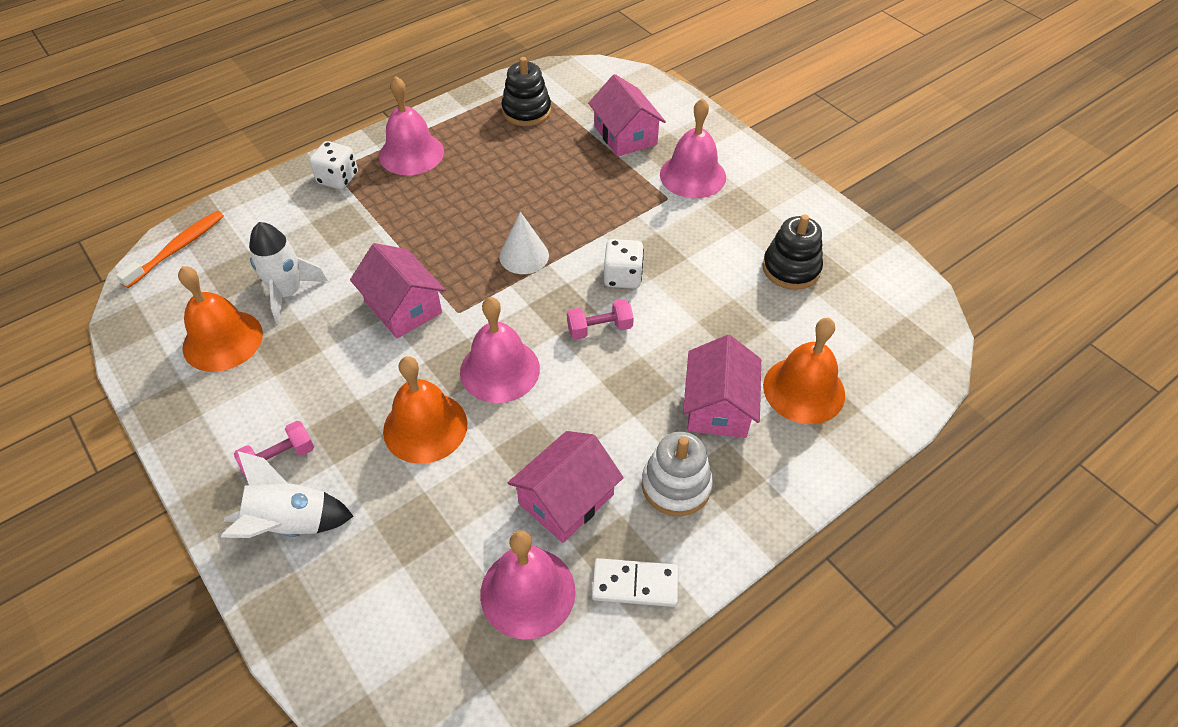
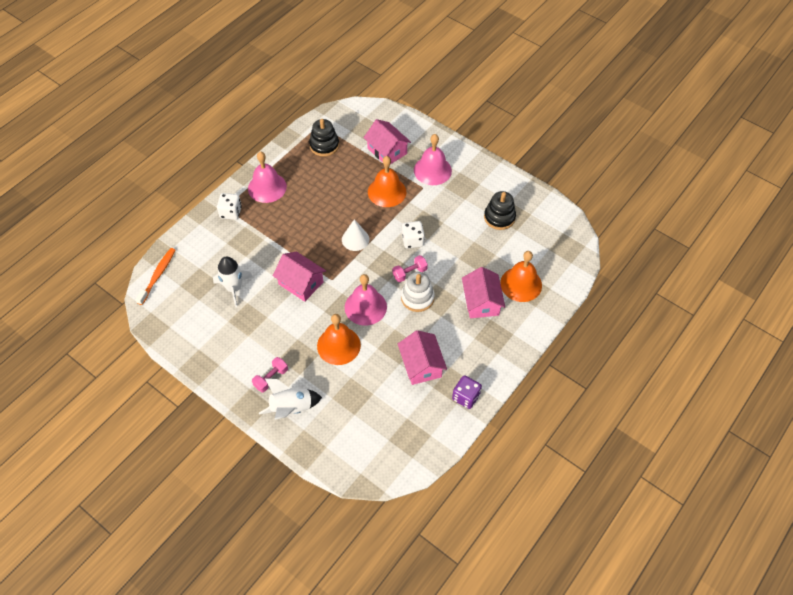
camera: 15 degrees left, 5 degrees up
orange bell [178,266,263,372] -> orange bell moved to [368,156,406,207]
pink bell [480,530,576,640] -> none
pink house [508,431,624,543] -> pink house turned 45 degrees counterclockwise [398,330,447,385]
white domino [592,558,678,607] -> purple dice [452,375,482,409]
white stacking toy [642,432,713,516] -> white stacking toy moved to [401,272,435,312]

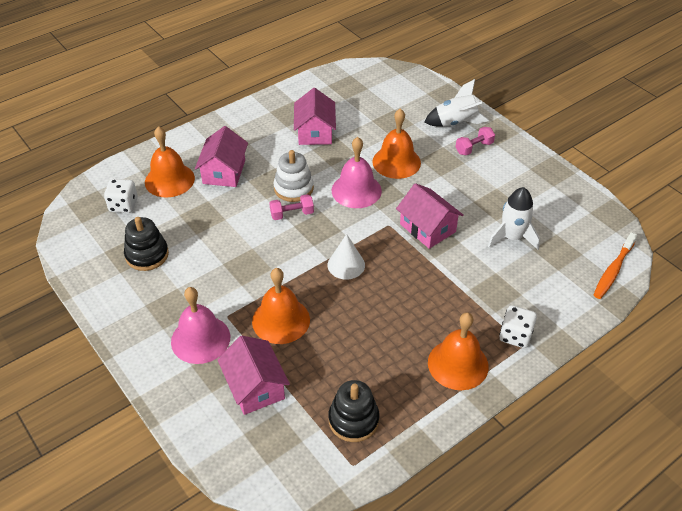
camera: 165 degrees left, 10 degrees down
pink bell [248,151,287,203] -> orange bell [428,312,489,390]
white dice [402,221,425,249] -> white dice moved to [104,179,138,213]
purple dice [452,375,482,409] -> none

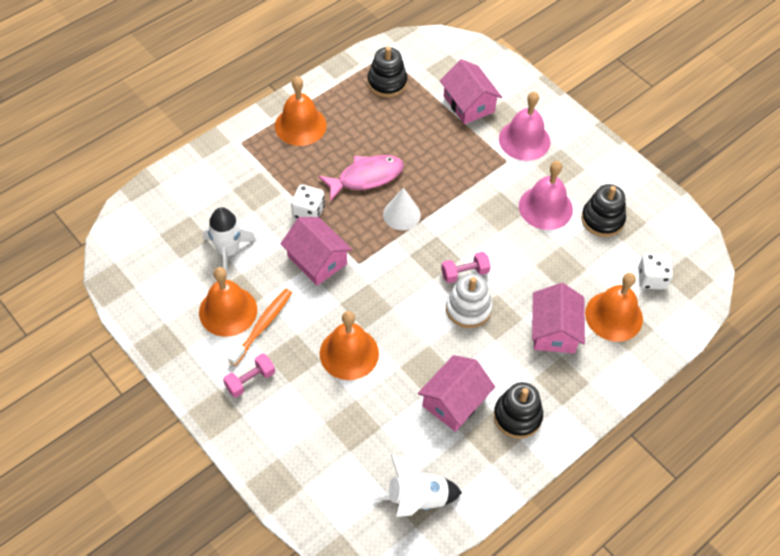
camera: 175 degrees right, 10 degrees up
orange bell [252,268,310,344] -> orange bell moved to [199,267,257,337]
pink house [294,88,336,145] -> pink house turned 45 degrees clockwise [418,355,495,432]
pink bell [332,137,382,208] -> pink bell moved to [519,161,573,230]
white rocket [424,79,489,127] -> white rocket moved to [372,454,462,517]
white dice [499,305,537,348] -> white dice moved to [291,184,325,219]
orange toothbrush [593,232,637,299] -> orange toothbrush moved to [228,289,292,366]
none -> pink fish [318,155,404,202]
none -> black stacking toy [494,382,543,439]

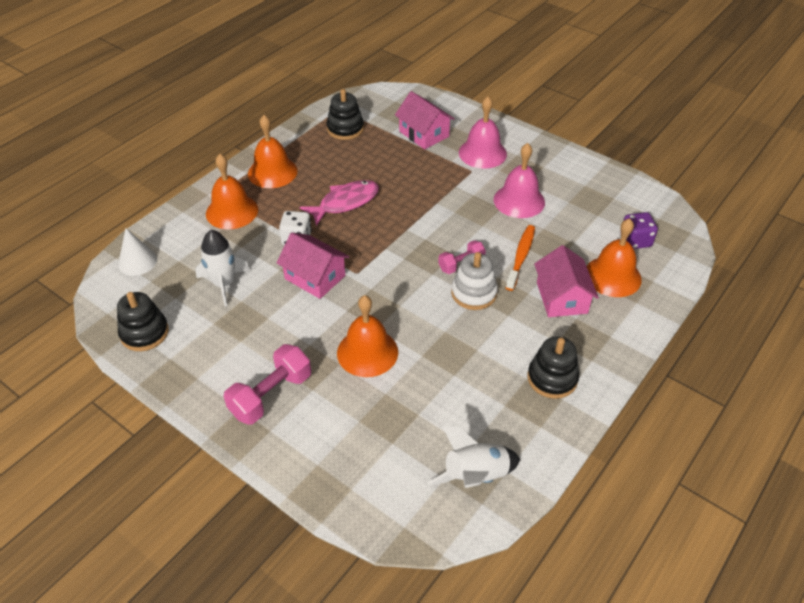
camera: 10 degrees left, 10 degrees down
orange bell [199,267,257,337] -> orange bell moved to [206,154,258,229]
pink dumbbell [223,354,275,398] -> pink dumbbell [224,344,311,424], size x1.64
orange toothbrush [228,289,292,366] -> orange toothbrush moved to [506,225,535,291]
white cone [383,187,421,230] -> white cone moved to [118,228,157,276]
pink house [418,355,495,432] -> none
black stacking toy [581,184,626,237] -> black stacking toy moved to [117,292,169,351]
white dice [638,253,673,290] -> purple dice [620,212,658,249]

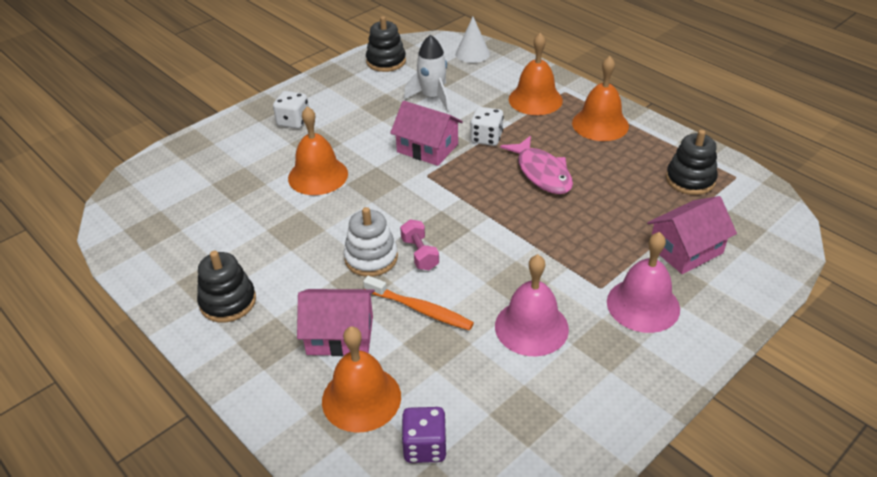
camera: 100 degrees right, 5 degrees down
pink dumbbell [224,344,311,424] -> white dice [273,91,309,129]
pink house [277,232,349,299] -> pink house turned 75 degrees clockwise [390,101,463,166]
white rocket [428,426,520,488] -> none

